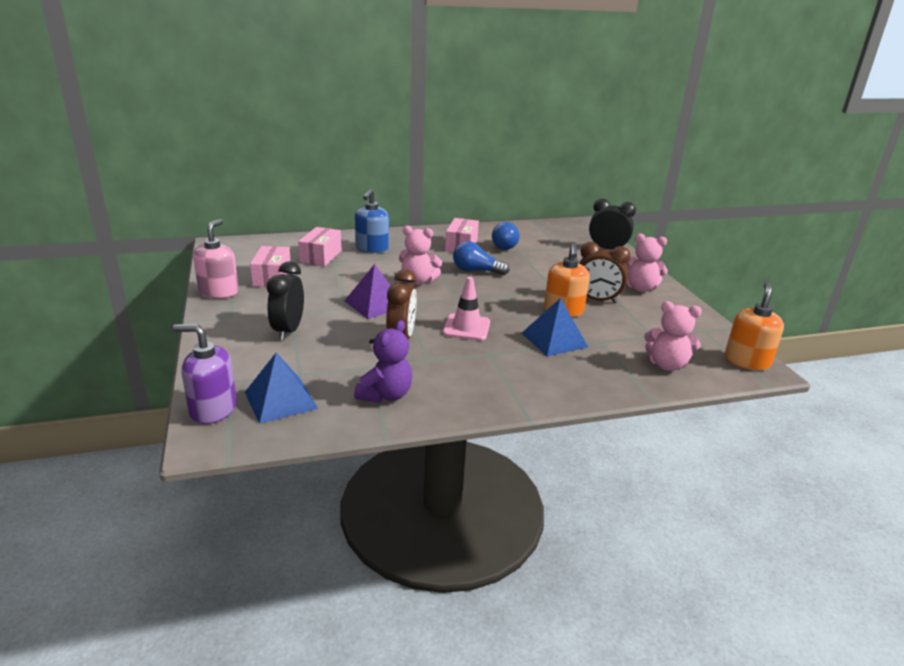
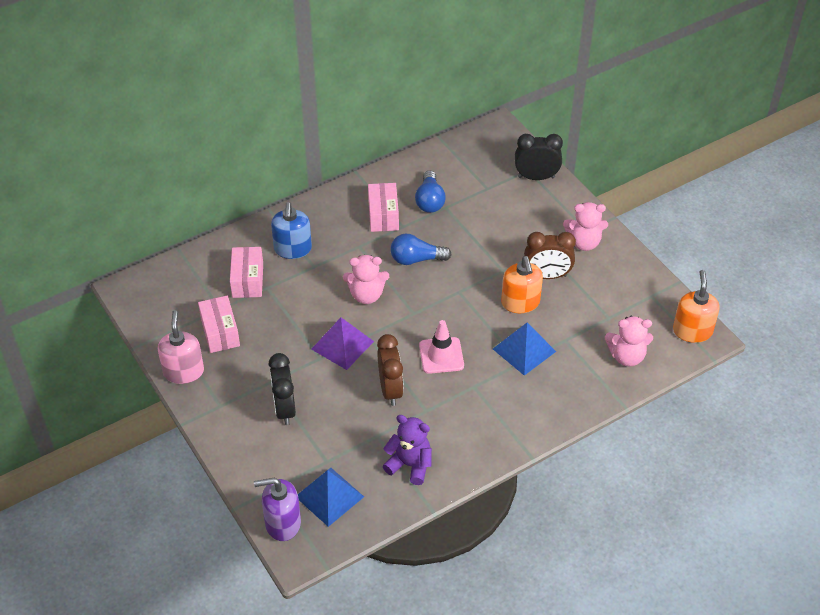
camera: 15 degrees left, 20 degrees up
purple teddy bear [354,320,412,403] -> purple teddy bear turned 75 degrees counterclockwise [383,415,432,485]

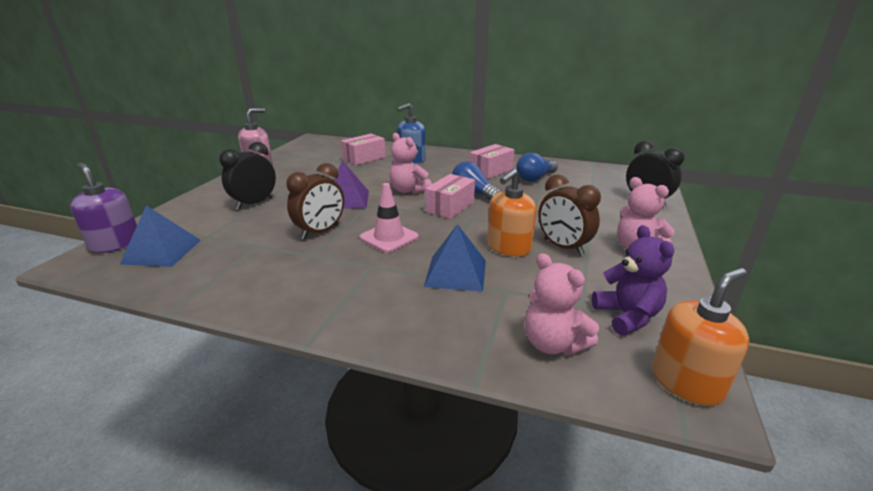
camera: 50 degrees right, 20 degrees down
pink box [198,296,240,353] -> pink box moved to [425,174,475,219]
purple teddy bear [383,415,432,485] -> purple teddy bear moved to [592,225,674,335]

